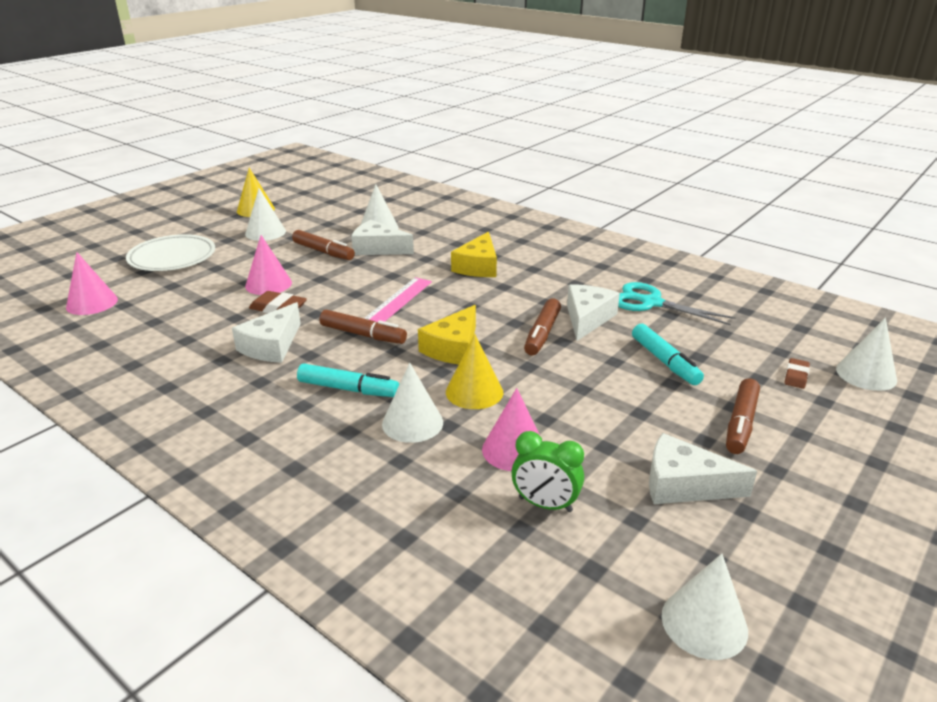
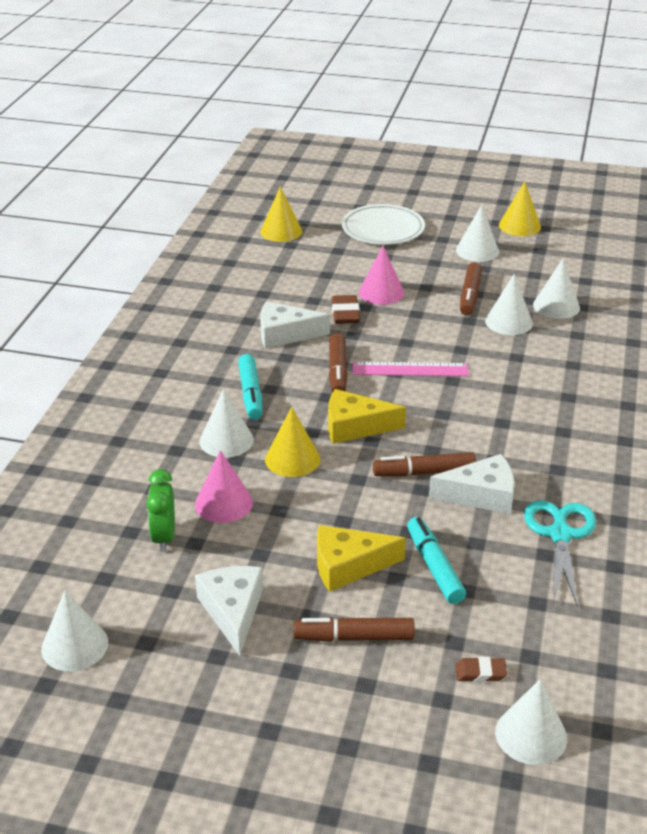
camera: 65 degrees right, 5 degrees up
pink cone [66,252,118,315] -> yellow cone [260,186,302,242]
white cheese [351,220,414,255] -> white cone [485,274,533,335]
yellow cheese [451,231,497,277] -> yellow cheese moved to [317,525,406,592]
turquoise marker [632,324,704,385] -> turquoise marker turned 120 degrees clockwise [407,517,466,604]

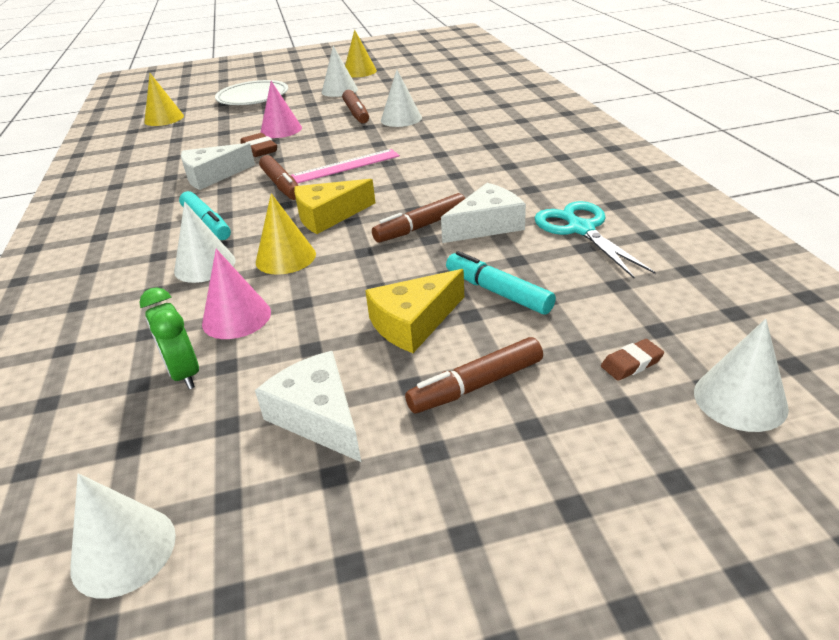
camera: 25 degrees left, 0 degrees up
white cone [533,259,580,319] -> none

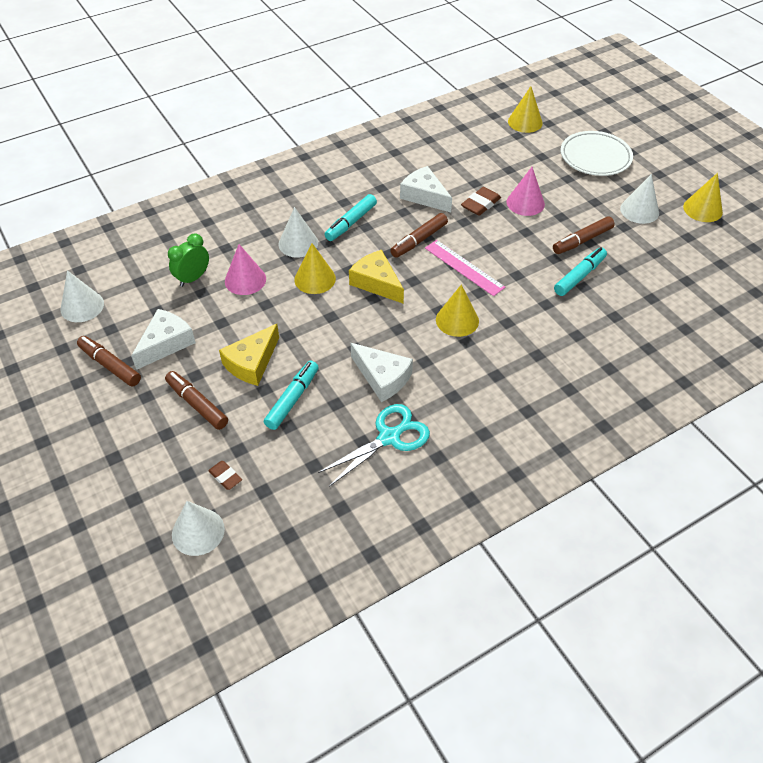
camera: 70 degrees right, 15 degrees up
yellow cheese [365,269,464,353] -> yellow cheese turned 90 degrees counterclockwise [219,324,279,386]
brown marker [372,193,465,243] -> brown marker moved to [77,336,141,387]
white cone [381,70,422,127] -> turquoise marker [554,247,607,296]
none -> yellow cone [436,284,479,337]

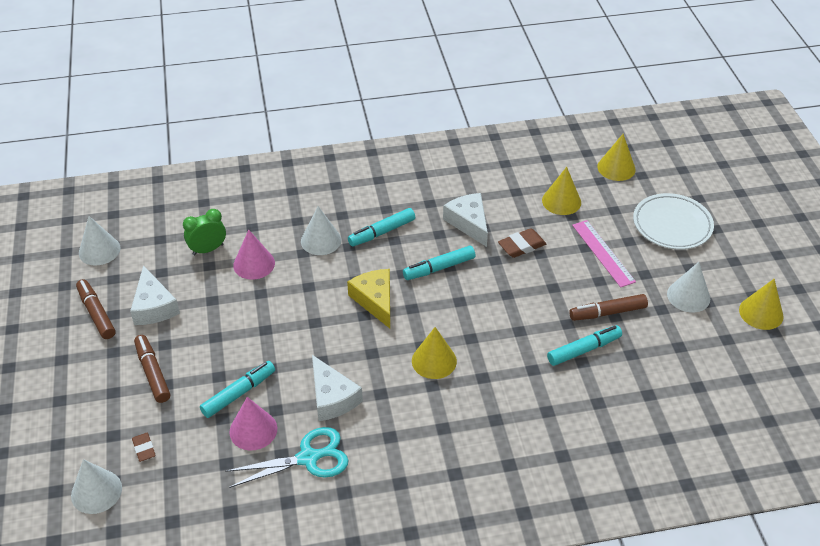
camera: 20 degrees right, 5 degrees down
white cheese [131,309,196,370] -> white cheese turned 105 degrees clockwise [130,265,180,325]
yellow cheese [219,324,279,386] -> none
yellow cone [294,243,336,294] -> yellow cone moved to [542,167,581,215]
brown marker [390,213,448,258] -> turquoise marker [403,245,475,280]
pink ruler [425,240,505,296] -> pink ruler moved to [572,220,636,288]
pink cone [507,167,545,216] -> pink cone moved to [229,397,277,450]

